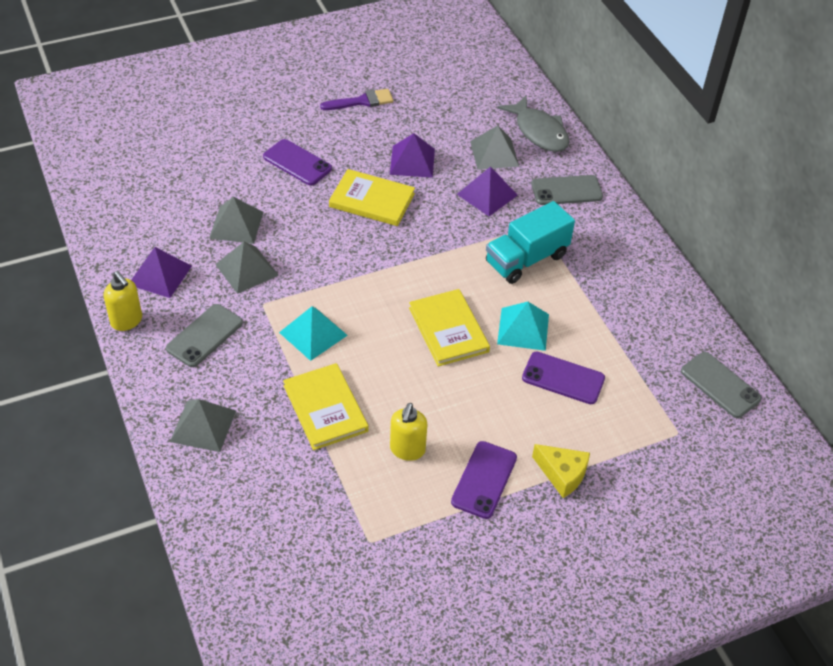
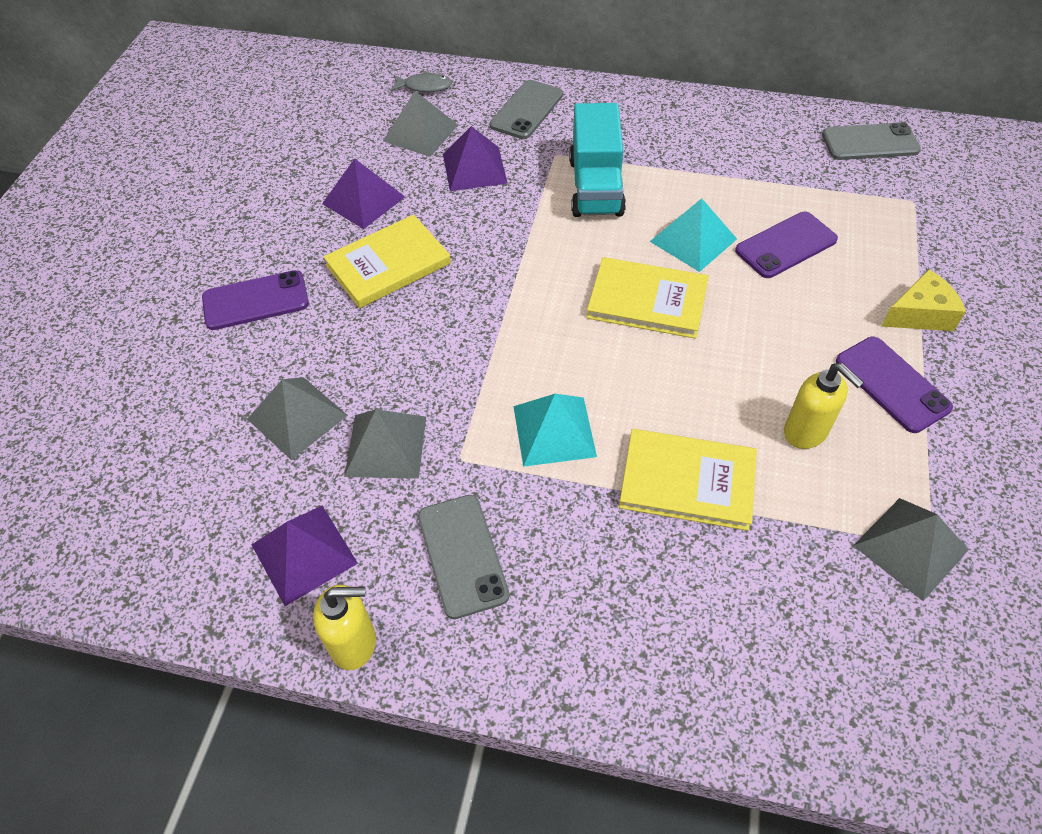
camera: 50 degrees left, 5 degrees up
grey pyramid [170,399,236,452] -> grey pyramid moved to [853,498,969,601]
purple brush [320,89,393,110] -> none
grey fish [498,96,570,152] -> grey fish [390,71,452,92], size x0.55

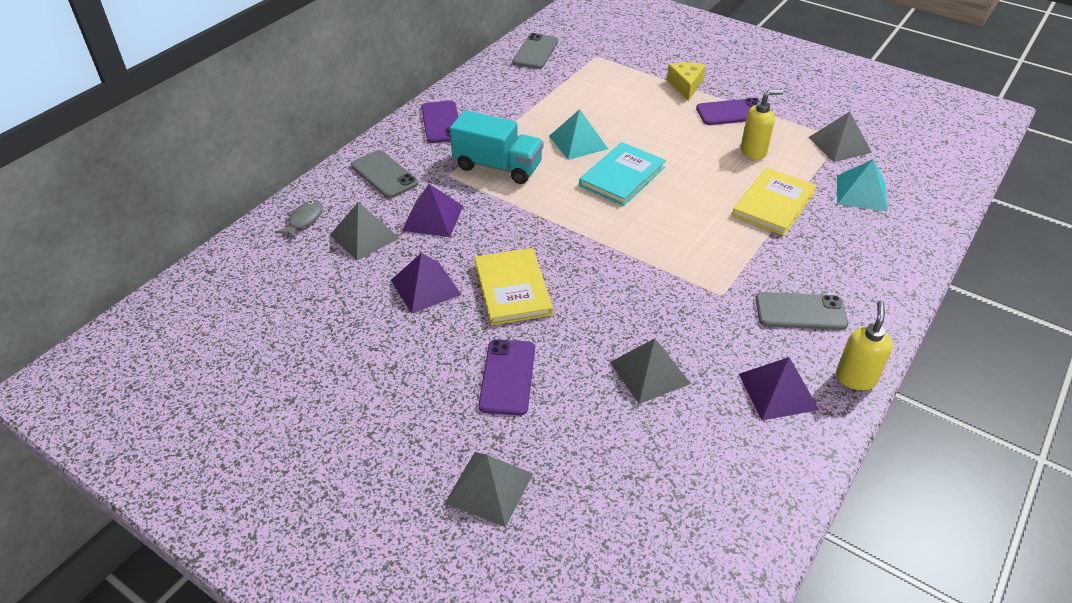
camera: 70 degrees left, 10 degrees down
grey pyramid [344,409,426,479] -> grey pyramid moved to [445,452,533,527]
turquoise pyramid [513,394,597,467] -> turquoise pyramid moved to [837,159,887,211]
yellow book [587,257,709,339] -> turquoise book [579,142,666,206]
purple phone [735,212,838,278] -> purple phone moved to [421,100,458,143]

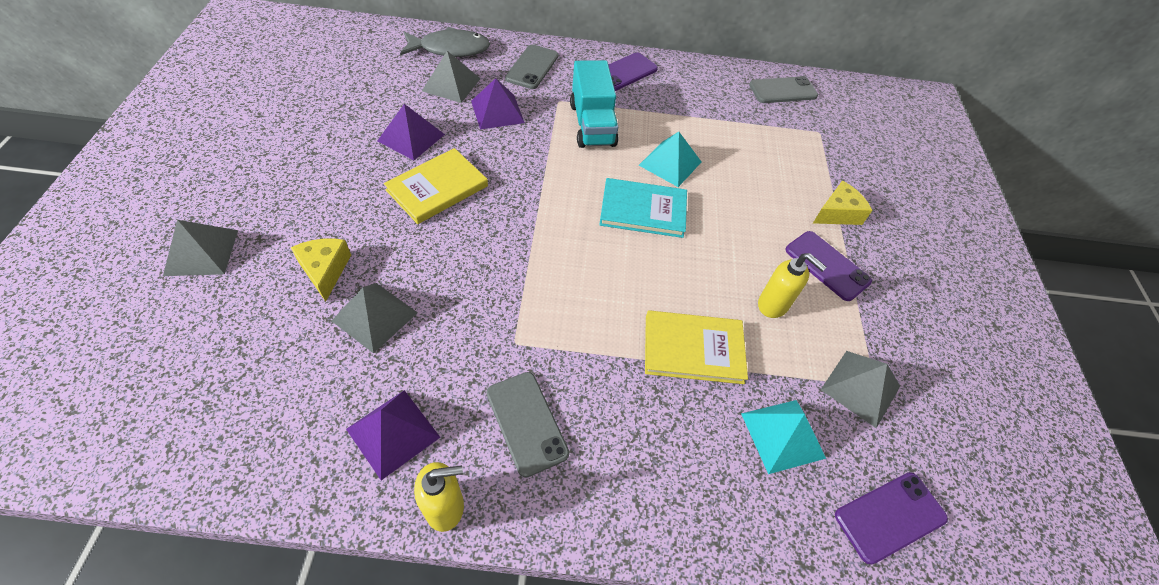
camera: 55 degrees right, 10 degrees up
grey fish [275,200,323,239] -> grey fish [400,27,490,57], size x1.82
purple phone [479,339,535,416] -> purple phone moved to [835,472,948,565]
none -> yellow cheese [290,238,351,302]

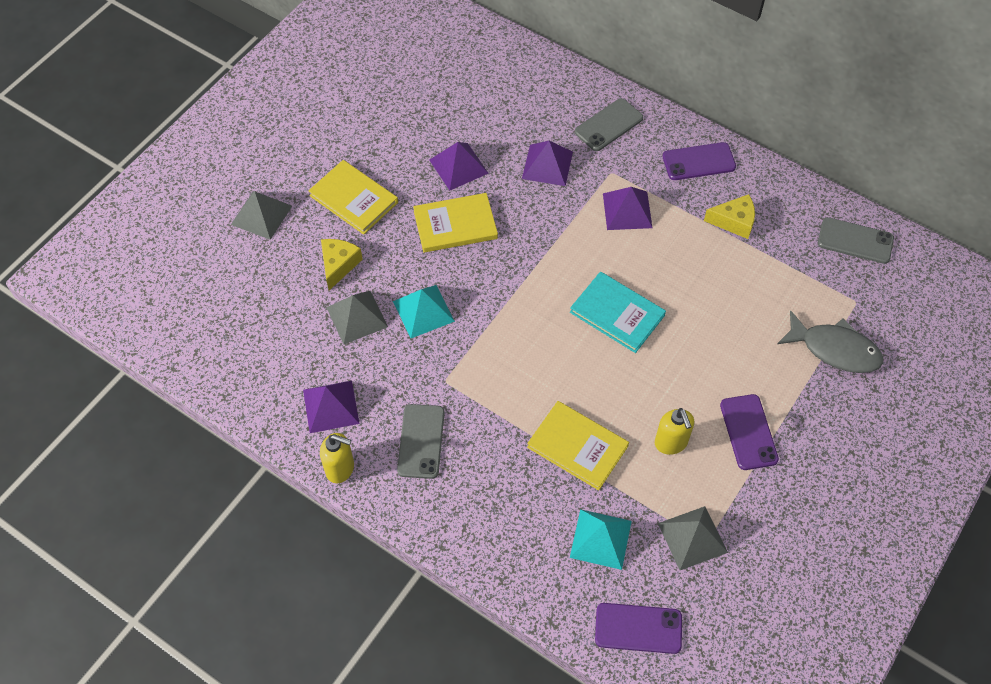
camera: 35 degrees right, 5 degrees up
grey fish [400,27,490,57] -> grey fish moved to [777,310,883,373]
grey pyramid [422,51,481,103] -> none
turquoise truck [570,60,618,148] -> purple pyramid [603,187,652,230]
turquoise pyramid [639,132,701,187] -> turquoise pyramid moved to [393,285,455,338]
yellow cheese [813,181,873,225] -> yellow cheese moved to [704,194,755,239]
none -> yellow book [308,160,398,235]

